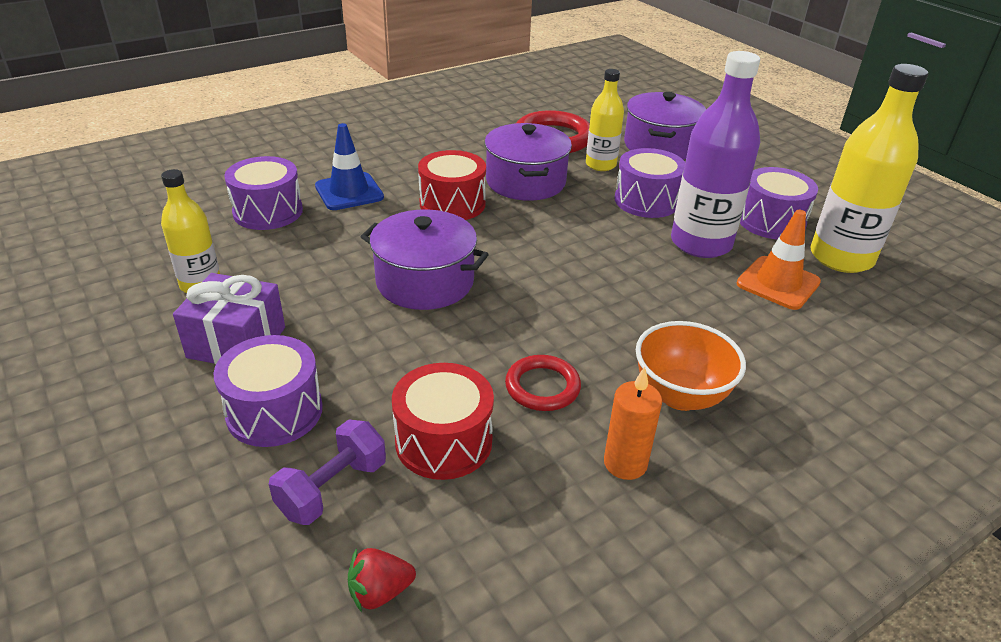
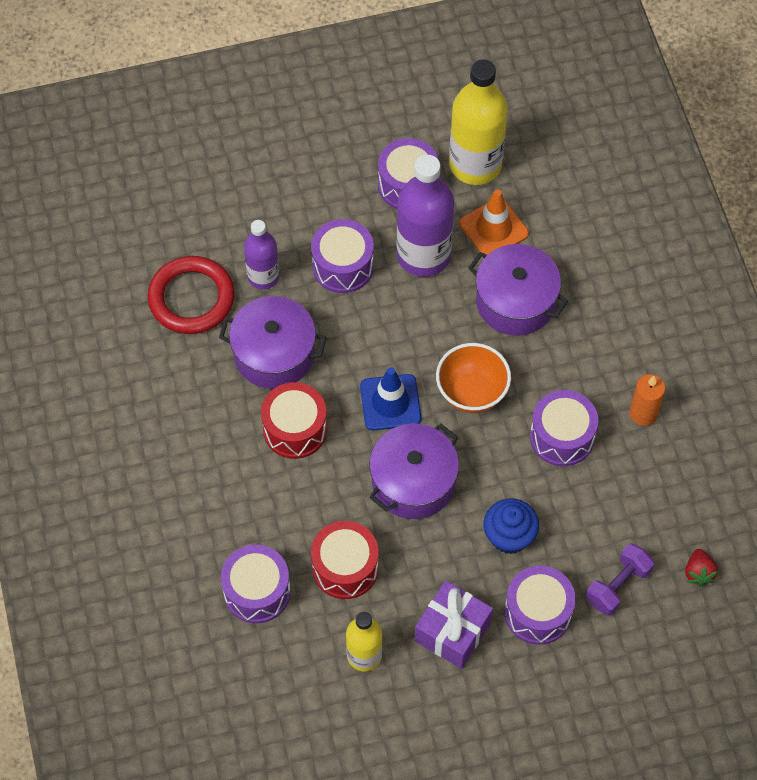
camera: 70 degrees left, 25 degrees up
purple dumbbell [269,419,386,525] -> purple dumbbell turned 75 degrees clockwise [586,543,654,616]
blue traffic cone [315,123,384,210] -> blue traffic cone moved to [360,367,422,430]
red drum [392,363,494,480] -> red drum moved to [311,521,379,599]
red ring [505,355,581,411] -> purple drum [530,390,598,466]
yellow bottle [586,69,624,171] -> purple bottle [244,220,280,290]
purple pot [624,92,706,160] -> purple pot moved to [468,244,568,336]
orange bowl [636,321,746,411] -> orange bowl moved to [436,343,511,413]
none -> blue cupcake [483,498,539,554]

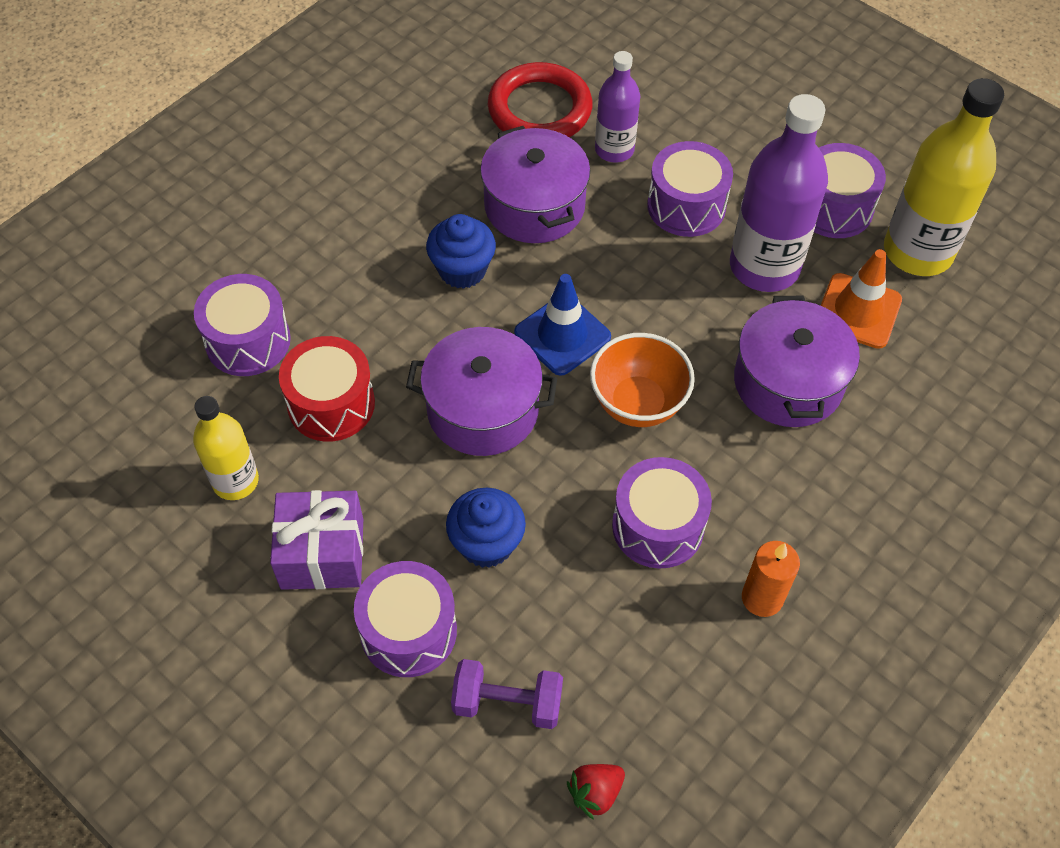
camera: 55 degrees right, 5 degrees down
red drum [261,382,327,459] -> blue cupcake [426,214,496,289]

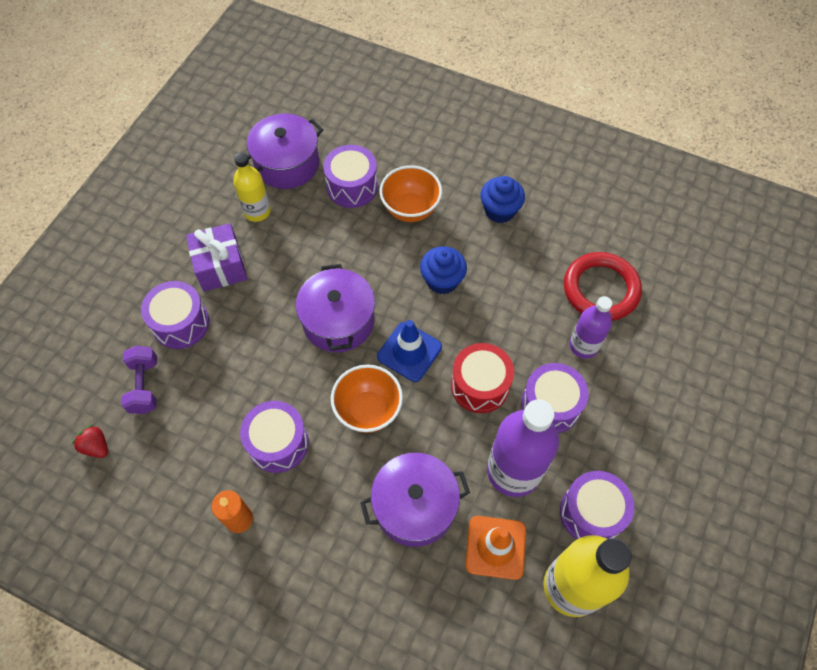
camera: 75 degrees right, 5 degrees up
red drum [279,336,375,442] -> red drum moved to [451,343,514,413]
blue cupcake [446,488,526,568] -> blue cupcake moved to [480,176,525,223]
purple pot [480,126,590,243] -> purple pot moved to [247,114,323,189]
none -> orange bowl [380,165,442,222]

